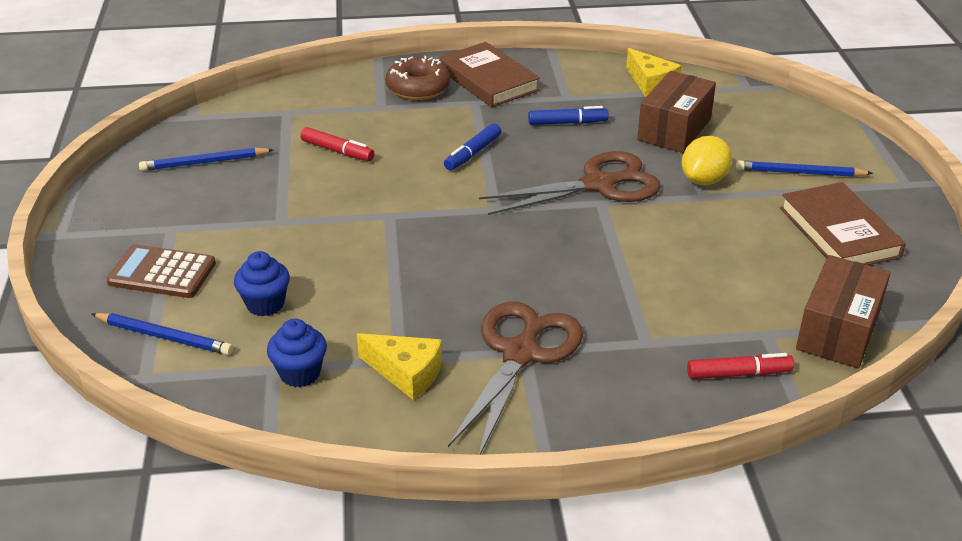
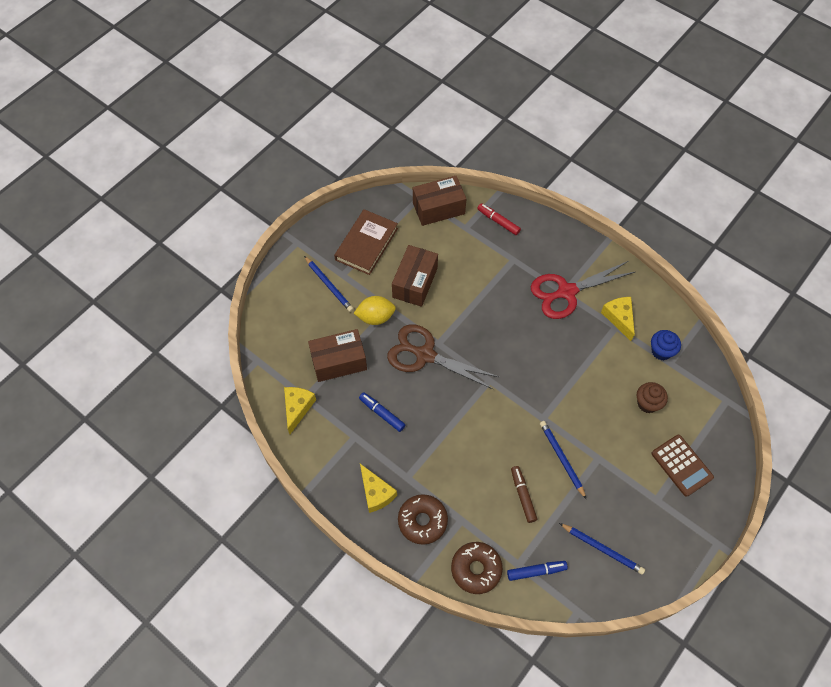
camera: 135 degrees left, 25 degrees up
blue pencil [92,313,233,355] -> blue pencil moved to [540,421,587,500]
blue cupcake [234,251,290,316] -> brown cupcake [637,382,668,413]
red marker [301,127,374,161] -> brown marker [511,466,537,523]
brown book [439,42,540,107] -> yellow cheese [360,464,397,513]
blue marker [444,123,501,171] -> blue marker moved to [507,561,568,581]
brown scissors [448,302,583,455] -> red scissors [531,261,635,319]
none -> brown box [392,245,438,307]
none -> brown donut [451,542,503,594]

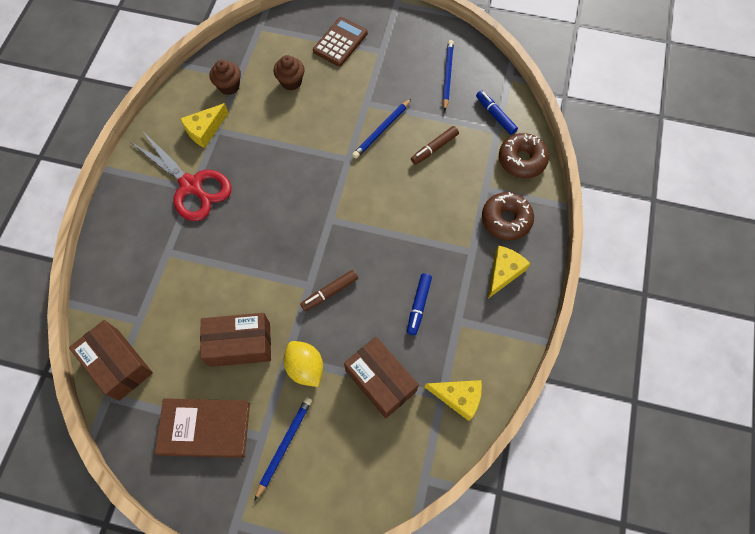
camera: 115 degrees left, 5 degrees up
yellow cheese [284,387,316,434] -> yellow cheese turned 150 degrees counterclockwise [425,380,482,421]
brown scissors [387,324,499,390] -> brown marker [300,270,358,311]
red marker [477,203,521,235] -> none
blue cupcake [651,330,681,360] -> brown cupcake [210,60,241,95]

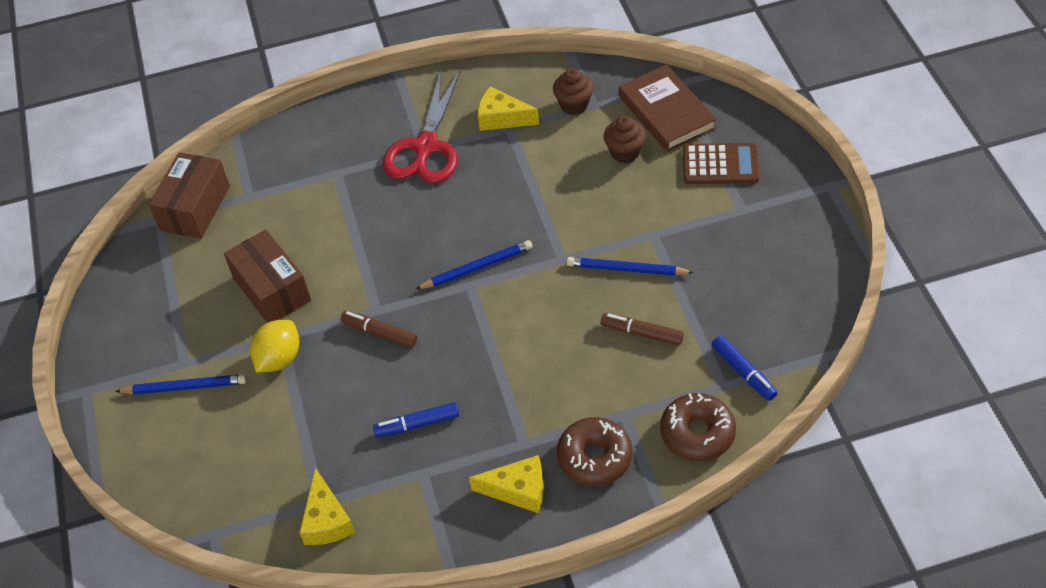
camera: 65 degrees right, 15 degrees down
brown book [155,398,250,458] -> brown book moved to [619,64,717,152]
brown box [344,337,419,418] -> none
blue pencil [443,40,454,111] -> blue pencil moved to [416,240,533,289]
blue marker [476,90,518,135] -> blue marker turned 120 degrees clockwise [712,335,777,401]

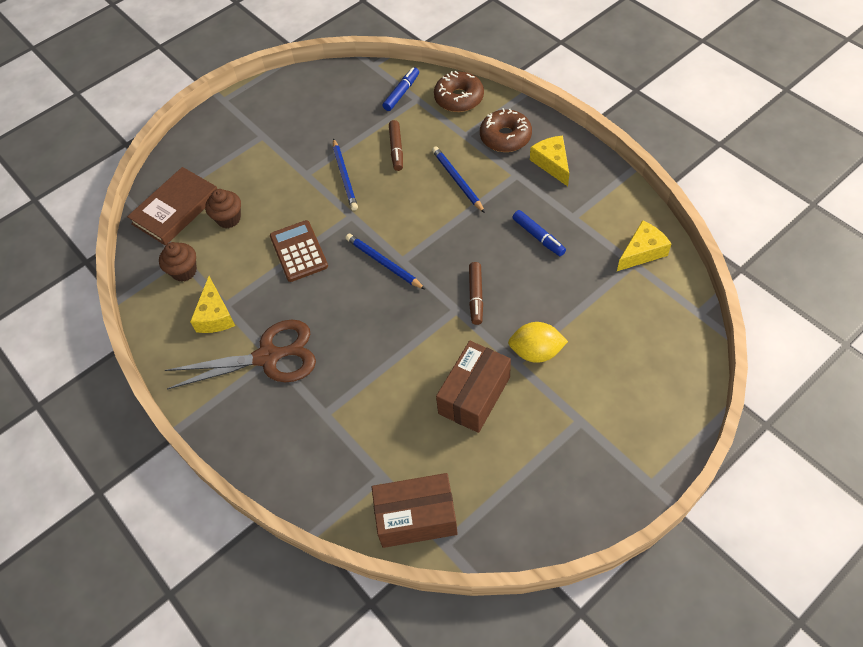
camera: 115 degrees left, 5 degrees up
blue pencil [115,374,247,395] -> blue pencil moved to [432,146,485,213]
red scissors [383,70,460,183] -> brown scissors [165,319,316,390]
brown calculator [683,143,759,184] -> brown calculator moved to [270,220,328,282]

